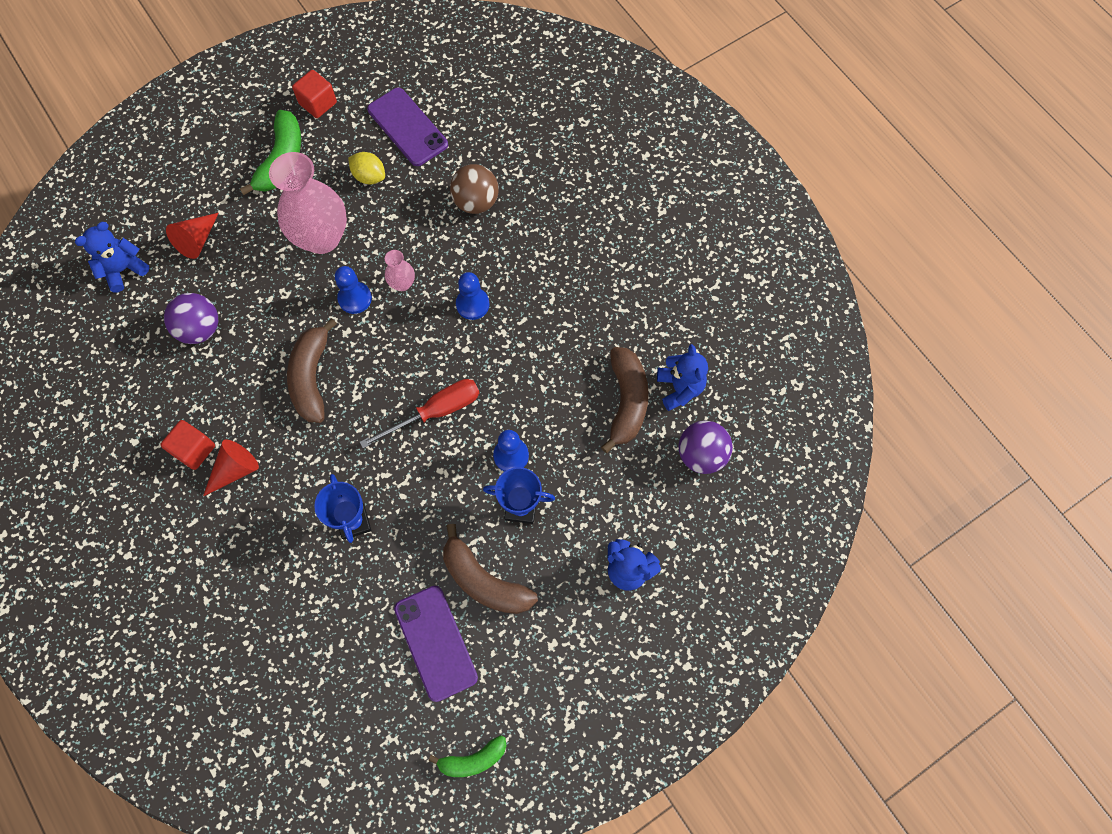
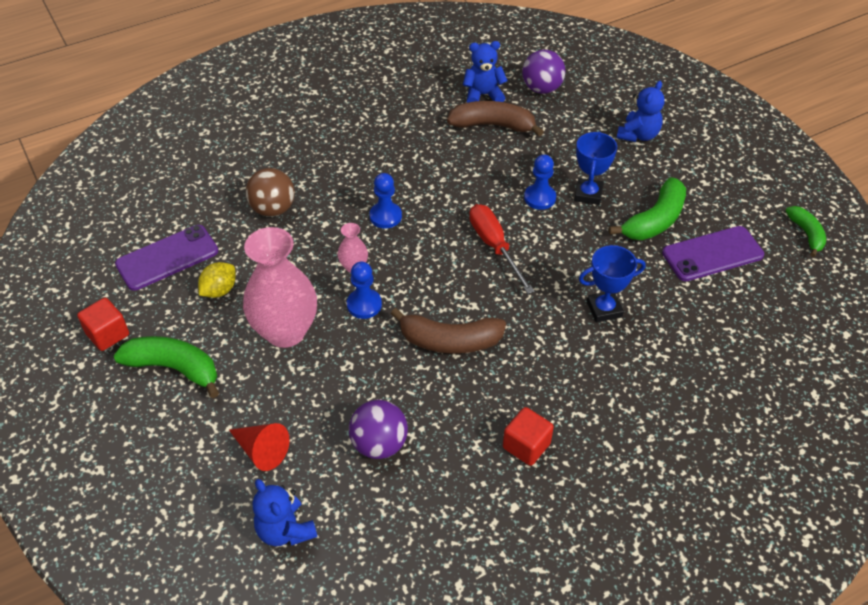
camera: 85 degrees left, 20 degrees down
red cone [203,439,259,496] -> none
brown banana [443,524,538,614] -> green banana [609,177,686,240]

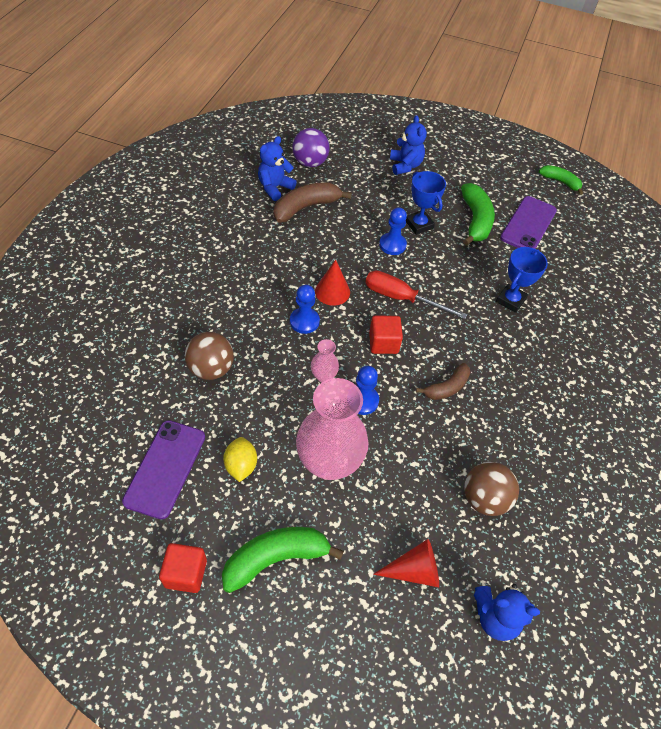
camera: 45 degrees left, 5 degrees up
purple ball [349,400,408,459] -> brown ball [464,462,519,516]
brown banana [391,308,506,354] -> brown banana [416,363,470,400], size x0.63
red cube [503,407,554,466] -> red cube moved to [369,315,403,354]
none -> red cone [315,260,350,306]

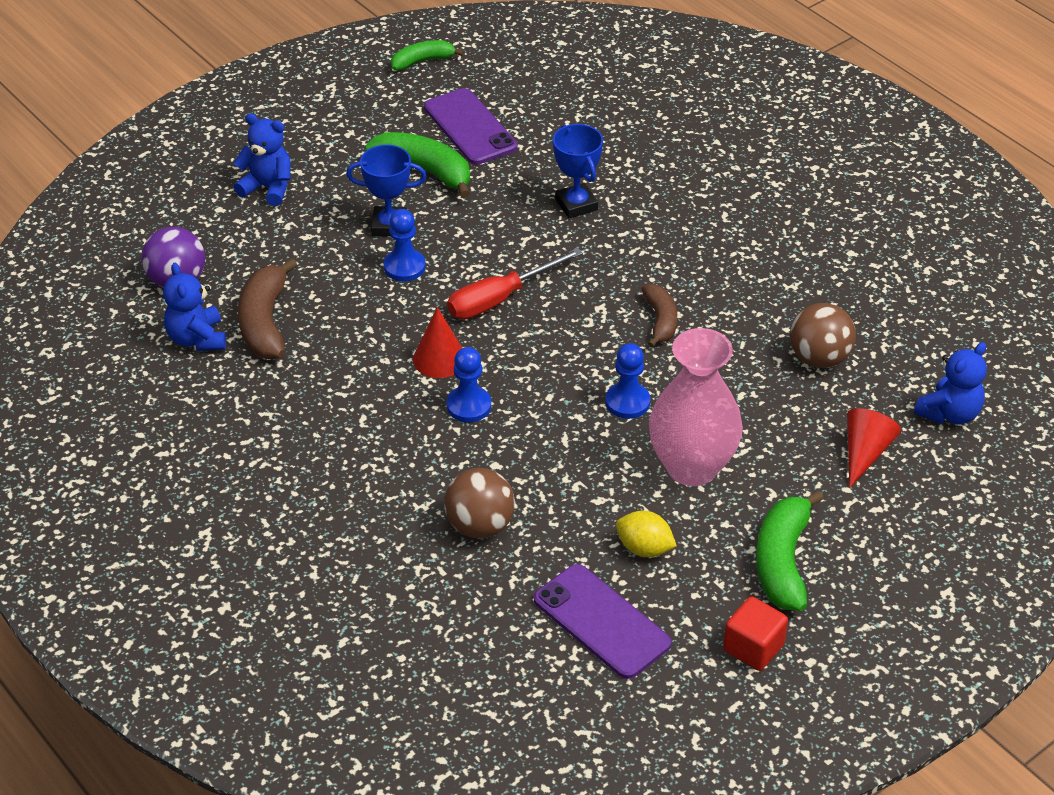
camera: 55 degrees left, 10 degrees down
pink vase [311,339,339,382] -> none
red cube [369,315,403,354] -> none

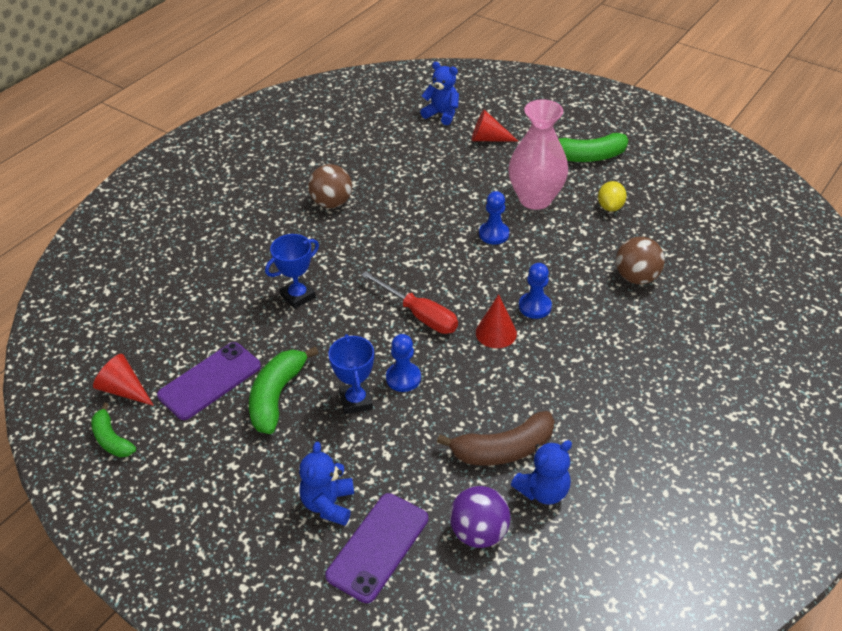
camera: 105 degrees left, 0 degrees up
purple phone [534,564,672,679] -> purple phone moved to [325,493,428,603]
brown banana [642,284,677,348] -> none
red cube [723,596,788,671] -> none
brown ball [790,303,856,368] -> brown ball moved to [308,164,352,208]
none -> red cone [93,354,154,406]

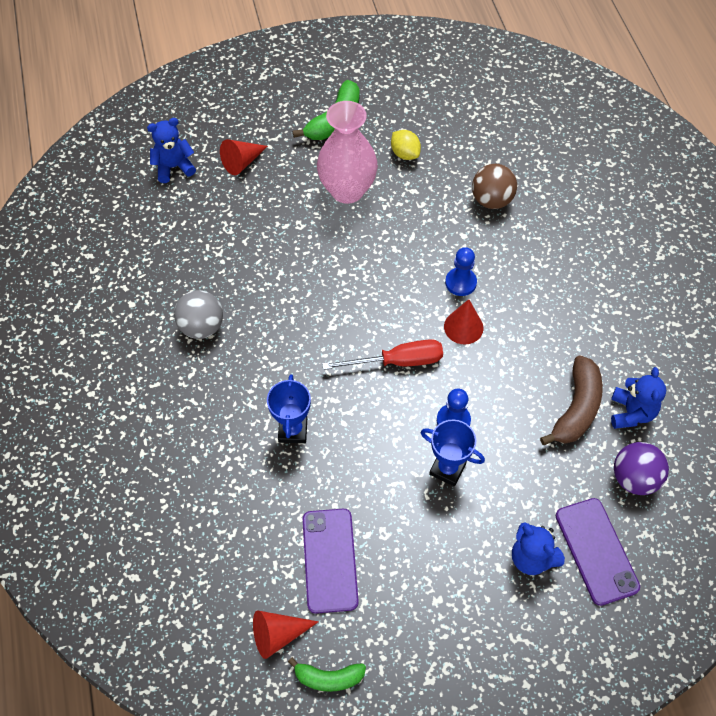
camera: 50 degrees left, 15 degrees up
green banana [249,347,318,434] -> none
brown ball [308,164,352,208] -> grey ball [174,290,223,339]
blue pawn [479,191,509,245] -> none

